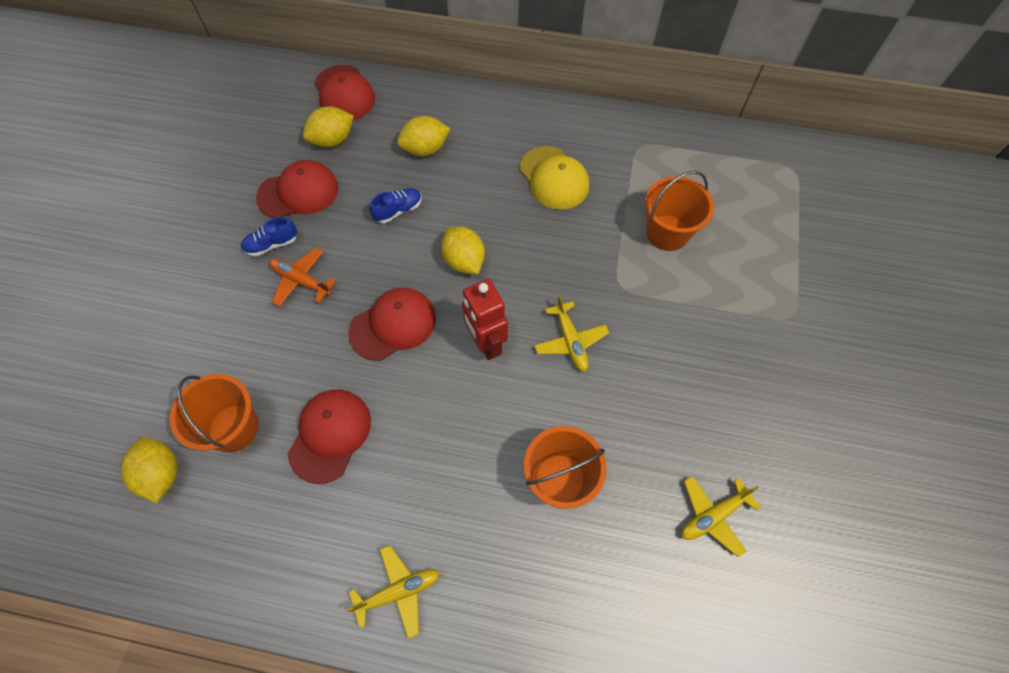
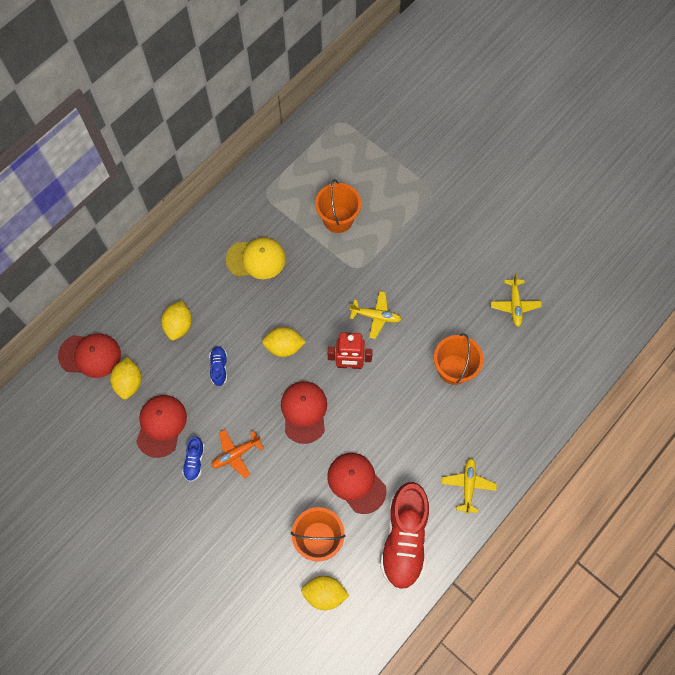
camera: 60 degrees left, 5 degrees up
none -> red shoe [380,482,429,590]

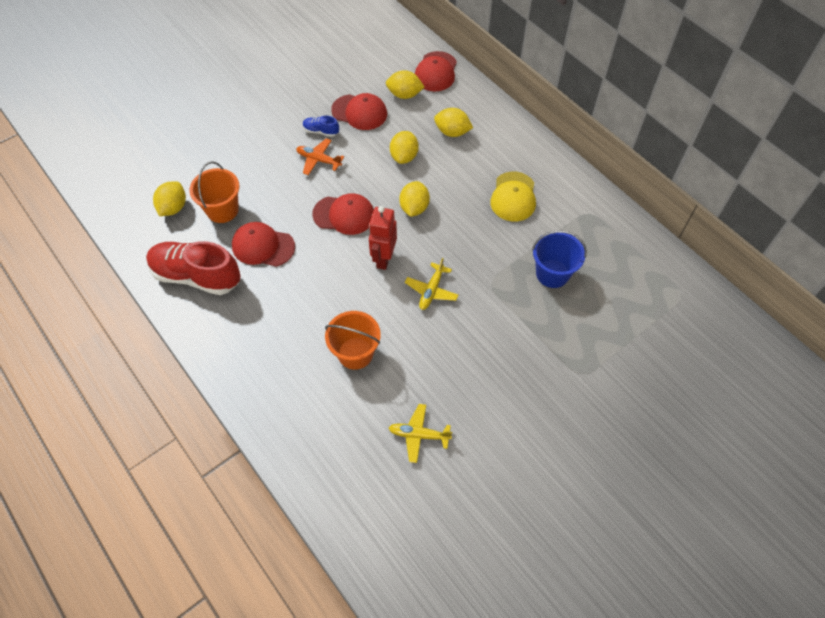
camera: 100 degrees right, 10 degrees down
blue shoe [209,346,227,386] -> yellow lemon [390,131,419,164]
orange plane [211,429,264,478] -> orange plane turned 45 degrees counterclockwise [296,138,344,175]
orange bucket [315,179,361,233] -> blue bucket [532,231,587,288]
red cap [327,453,387,514] -> red cap turned 135 degrees counterclockwise [232,222,295,267]
yellow plane [442,458,497,514] -> none

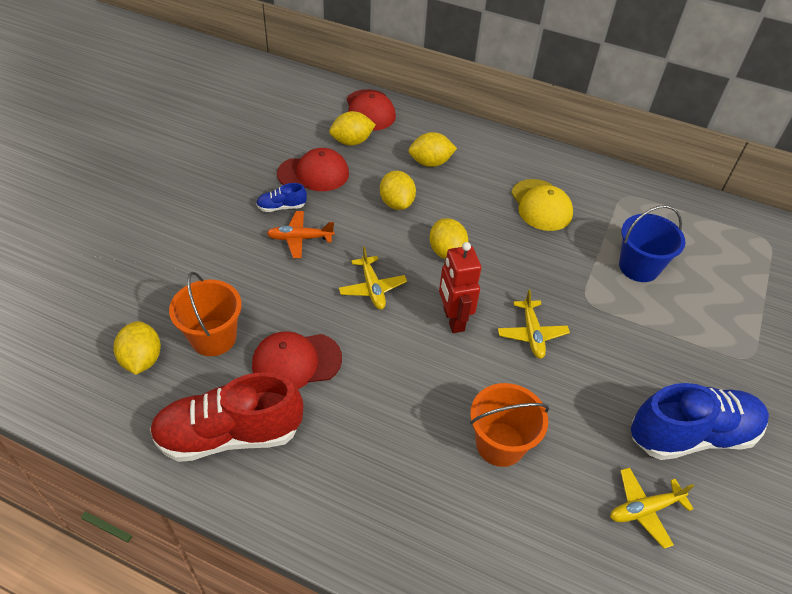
camera: 30 degrees left, 10 degrees down
red cap [312,194,374,235] -> yellow plane [339,247,407,310]
none -> blue shoe [631,383,769,460]

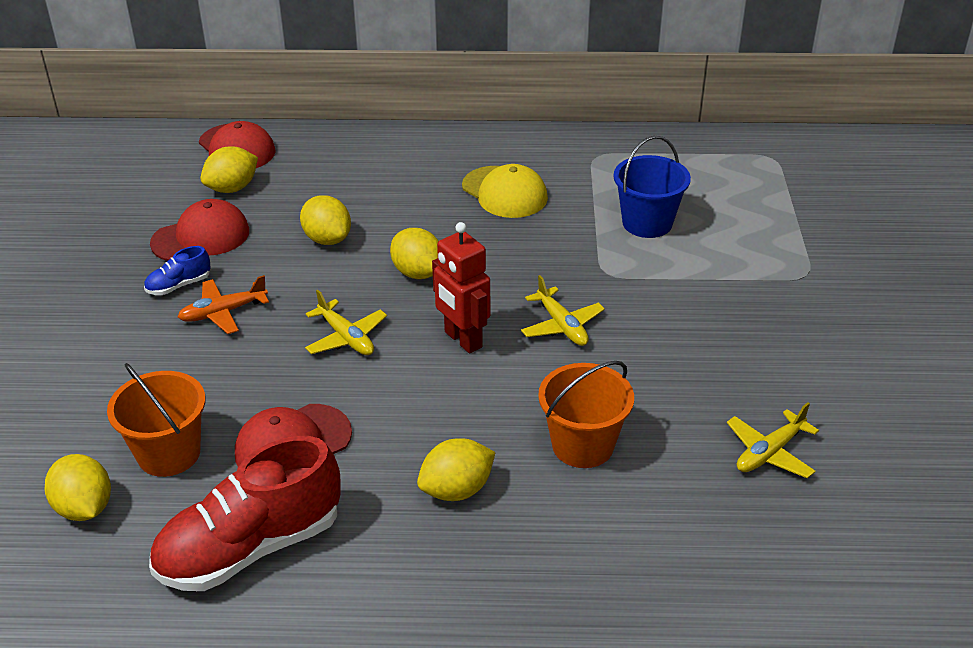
camera: 20 degrees left, 10 degrees down
yellow lemon [408,132,457,167] -> yellow lemon moved to [417,438,496,501]
blue shoe [631,383,769,460] -> none

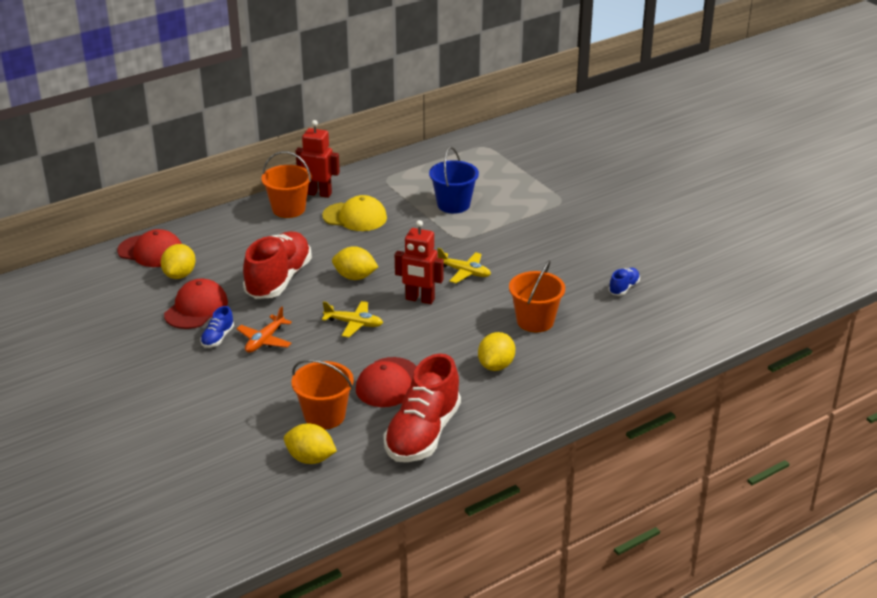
camera: 35 degrees left, 5 degrees down
yellow lemon [300,195,351,245] -> red shoe [243,232,312,299]
yellow plane [727,402,819,478] -> blue shoe [609,268,640,296]
none -> orange bucket [261,151,312,218]
none -> red robot [296,120,340,198]

